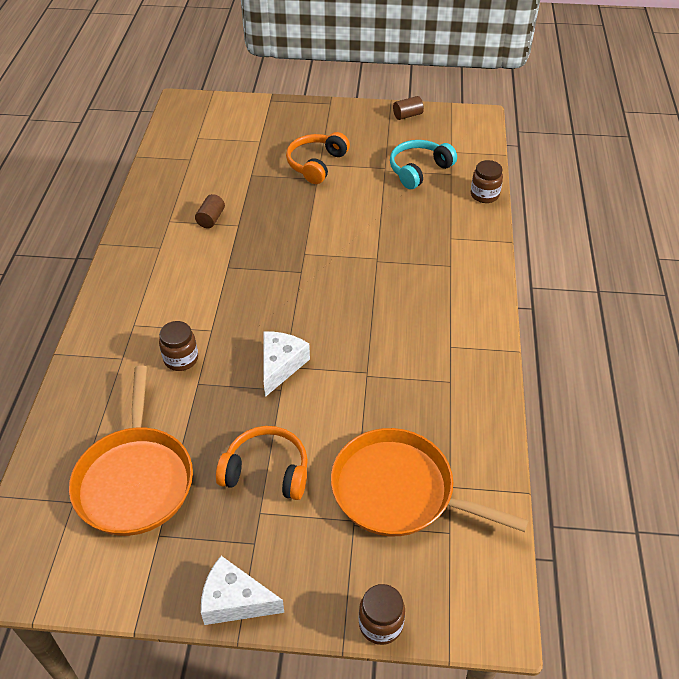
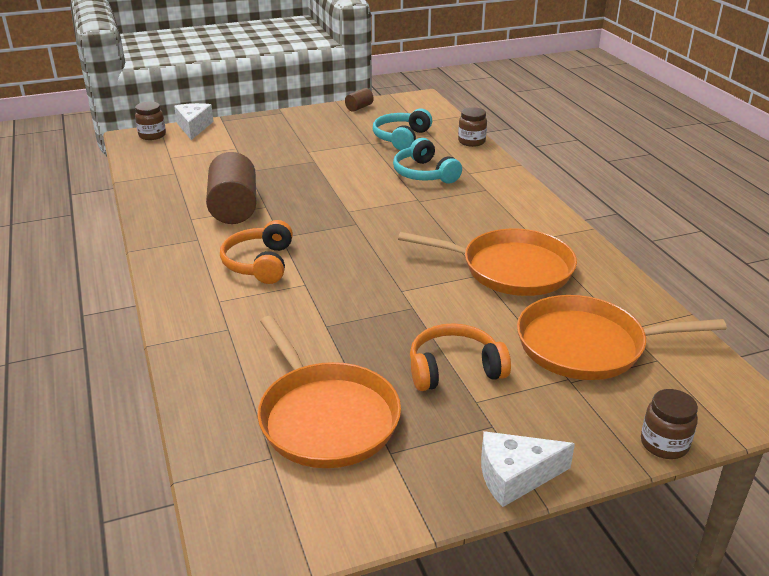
camera: 25 degrees left, 15 degrees down
brown jar [159,321,198,371] -> brown jar moved to [135,102,166,140]
brown cylinder [195,194,225,228] -> brown cylinder [206,152,256,224], size x2.16
white cheese [263,331,310,397] -> white cheese moved to [174,103,214,140]
orange headphones [286,132,350,184] -> orange headphones moved to [220,220,293,284]
none -> turquoise headphones [393,138,462,184]
none -> orange pan [398,229,577,296]

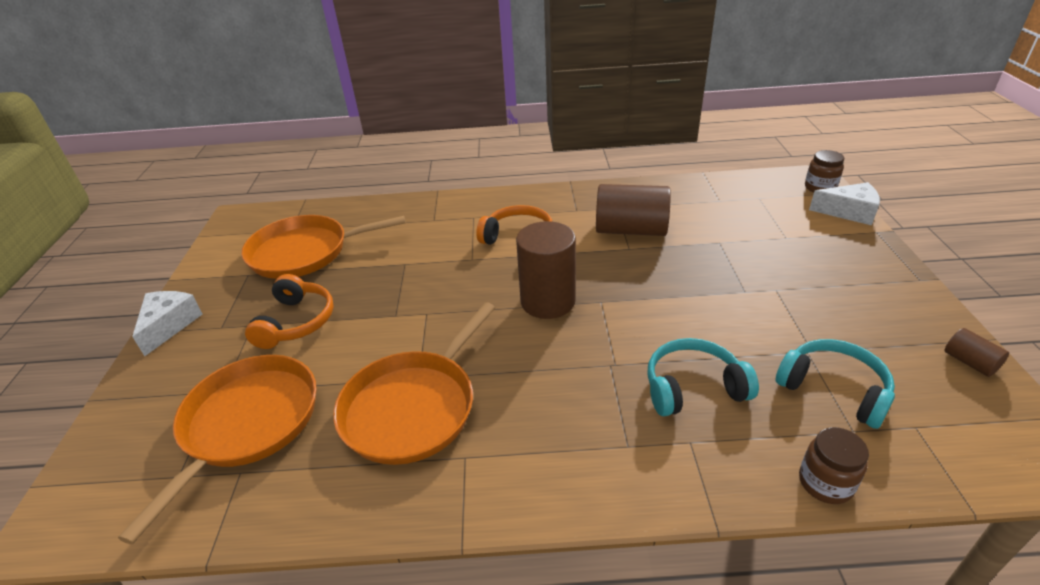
camera: 110 degrees right, 5 degrees up
brown jar [641,389,698,459] -> none
none -> brown cylinder [516,221,576,319]

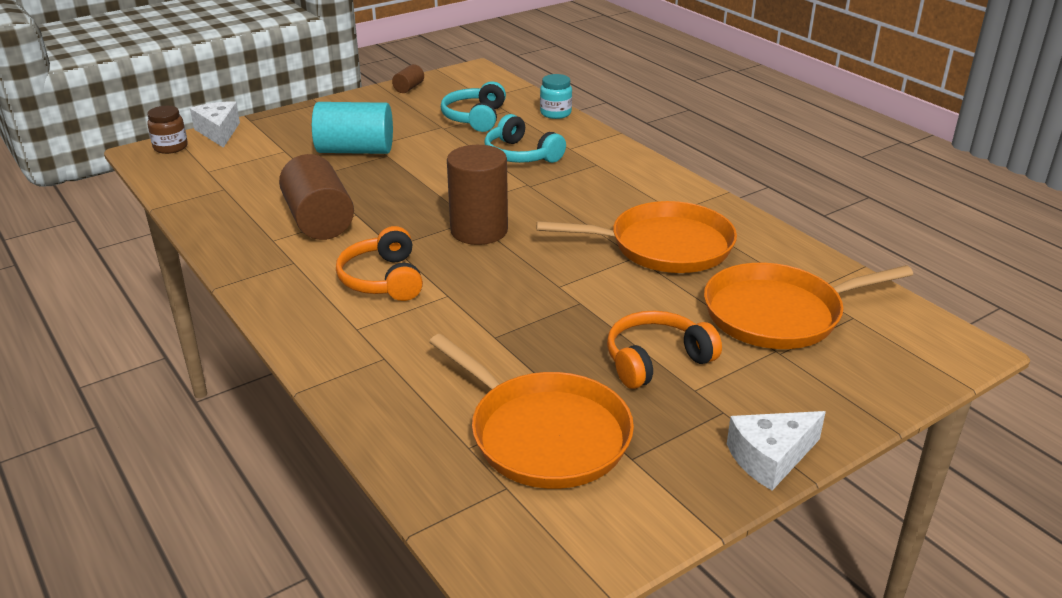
camera: 125 degrees left, 5 degrees down
brown jar [799,427,869,504] -> turquoise jar [540,74,572,119]
none -> turquoise cylinder [312,102,393,154]

